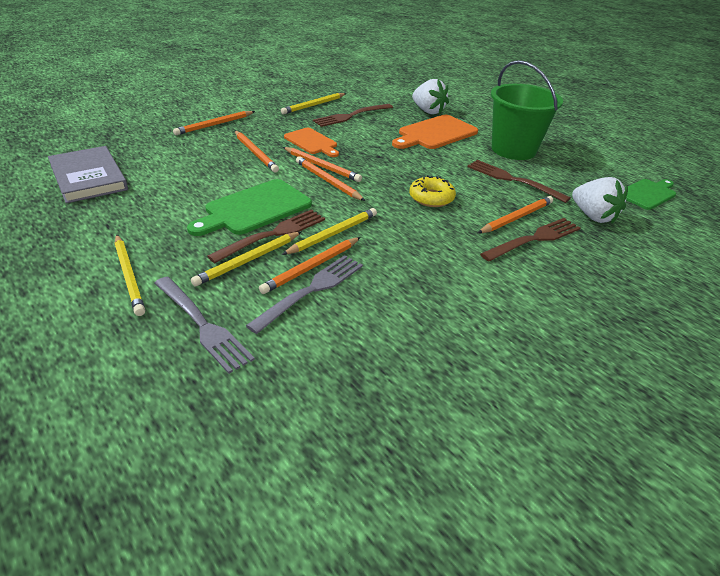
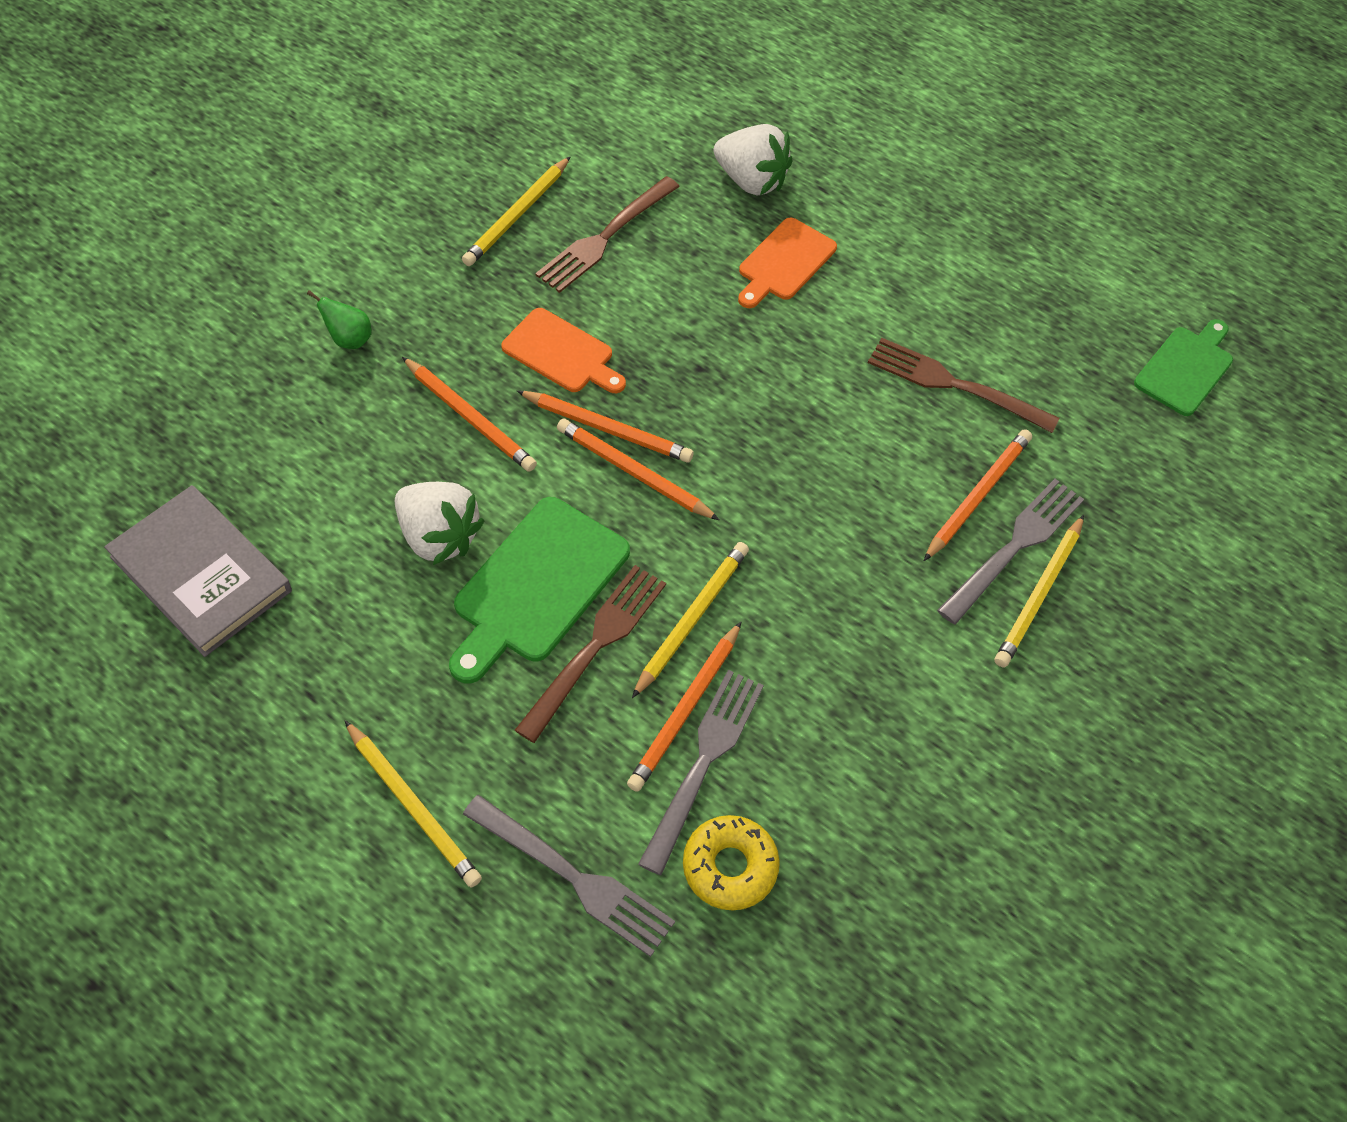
camera: 15 degrees left, 20 degrees up
orange pencil [173,111,255,135] -> green pear [307,290,372,349]
yellow pencil [191,232,301,287] -> yellow pencil moved to [995,515,1084,667]
orange cutting board [392,115,478,149] -> orange cutting board [738,218,837,308], size x0.65
yellow donut [409,175,456,207] -> yellow donut moved to [683,815,780,910]
brown fork [480,218,581,261] -> grey fork [937,479,1084,624]
green bucket [491,60,563,160] -> none
white strawberry [572,177,628,223] -> white strawberry moved to [395,482,484,565]

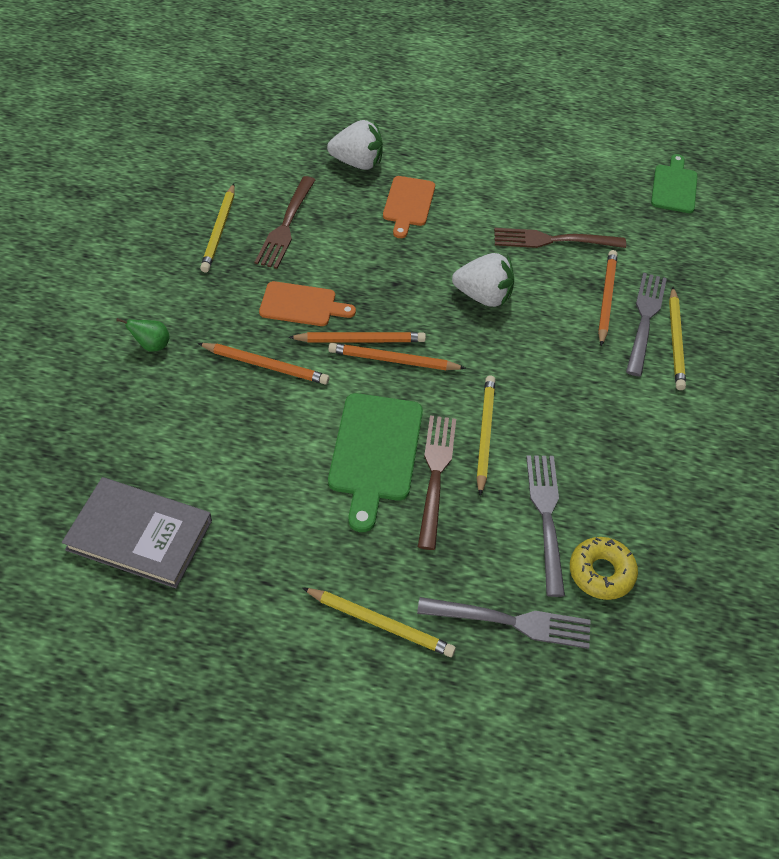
camera: 25 degrees left, 5 degrees down
white strawberry [395,482,484,565] -> white strawberry moved to [452,253,514,307]
orange pencil [627,621,742,792] -> none

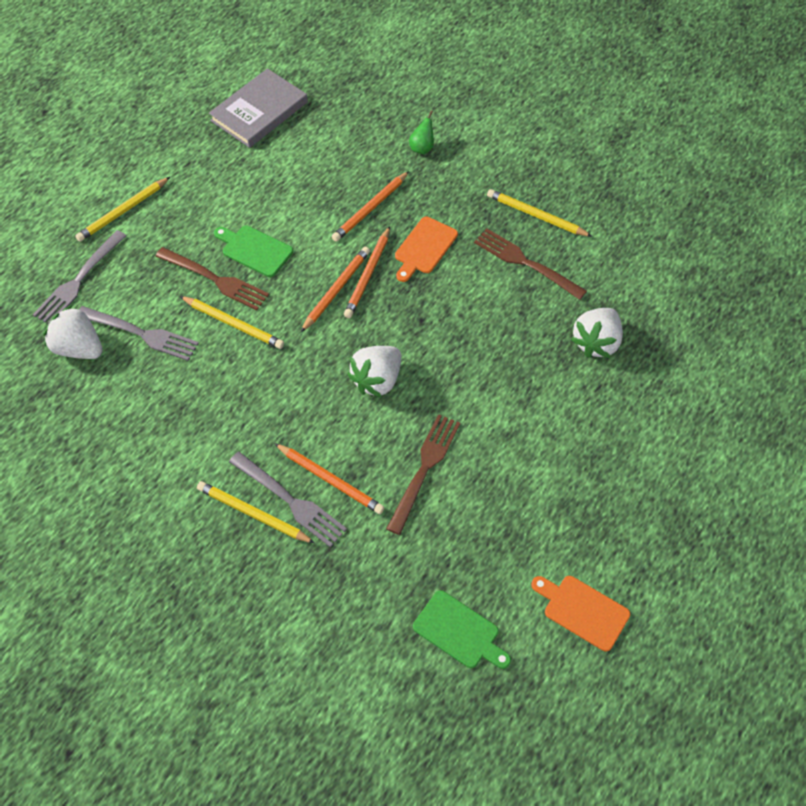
camera: 115 degrees right, 5 degrees up
green cutting board [328,393,423,532] -> green cutting board [214,226,293,277], size x0.65
orange cutting board [383,176,435,238] -> orange cutting board moved to [531,576,630,651]
yellow donut [570,537,638,600] -> white strawberry [44,305,103,359]

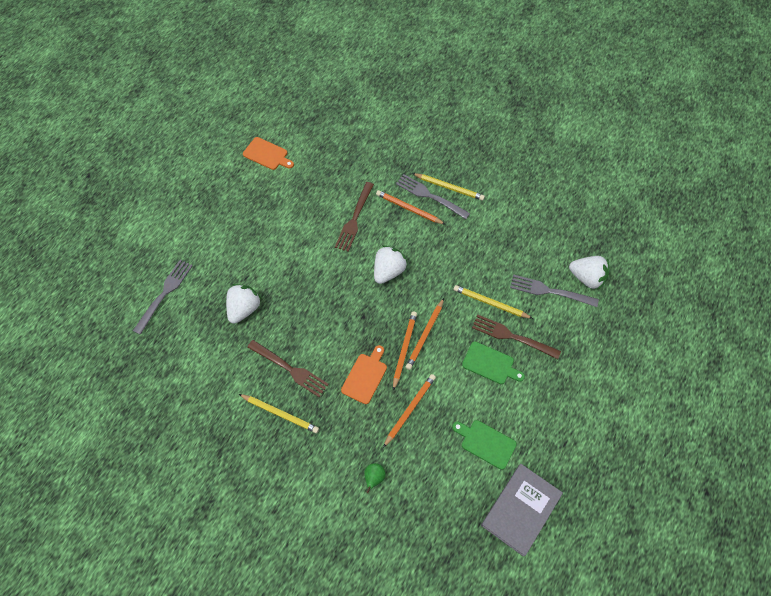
camera: 175 degrees right, 5 degrees up
grey fork [33,230,126,324] -> grey fork moved to [133,260,193,335]
yellow pencil [75,177,170,242] -> none
green cutting board [413,590,511,669] -> green cutting board moved to [452,420,517,470]

